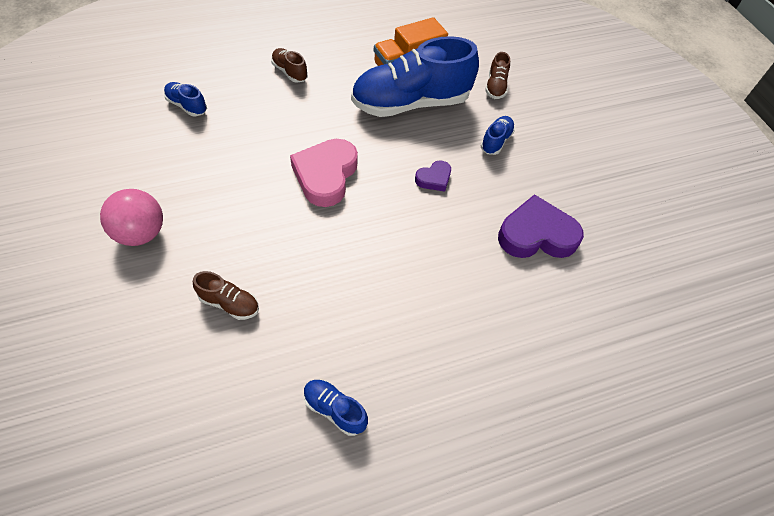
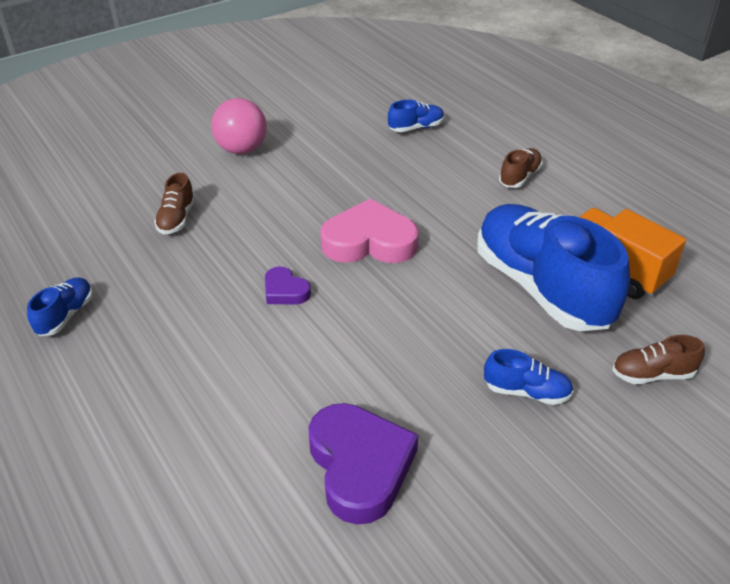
camera: 80 degrees right, 15 degrees down
blue shoe [164,82,207,116] -> blue shoe turned 45 degrees clockwise [388,100,444,132]
purple heart [415,160,451,191] -> purple heart moved to [265,267,311,304]

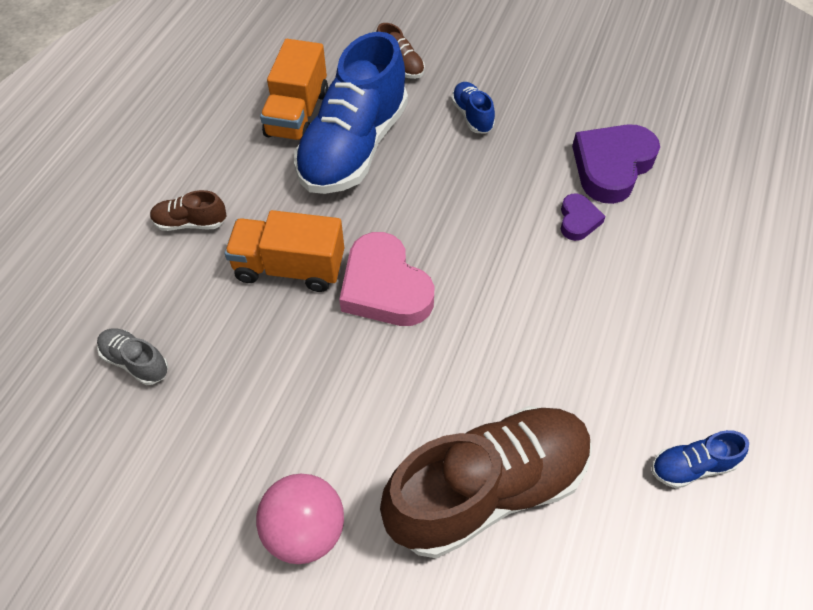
camera: 125 degrees left, 15 degrees up
brown shoe [154,173,195,234] -> brown shoe [380,406,592,558], size x2.38
purple heart [265,267,311,304] -> purple heart moved to [561,193,606,241]
blue shoe [388,100,444,132] -> grey shoe [97,328,168,385]
none -> orange truck [225,210,344,292]

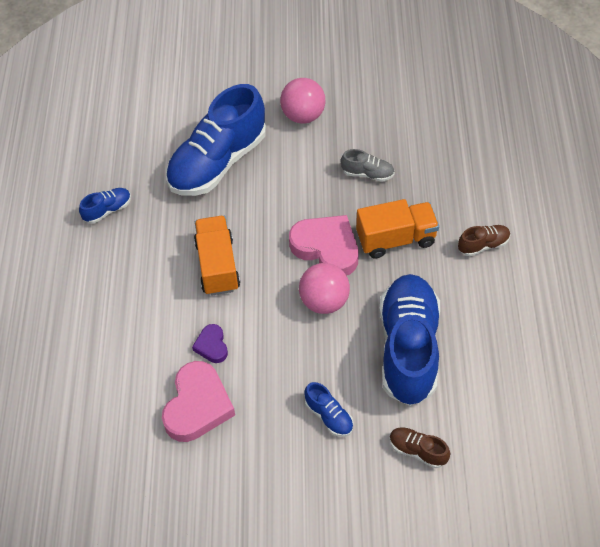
camera: 160 degrees right, 0 degrees up
grey shoe [97,328,168,385] -> grey shoe moved to [341,149,395,182]
orange truck [260,39,328,141] -> orange truck moved to [194,216,240,296]
brown shoe [380,406,592,558] -> blue shoe [166,84,266,196]
purple heart [572,124,660,204] -> pink heart [162,361,235,442]
none -> pink ball [299,263,350,314]

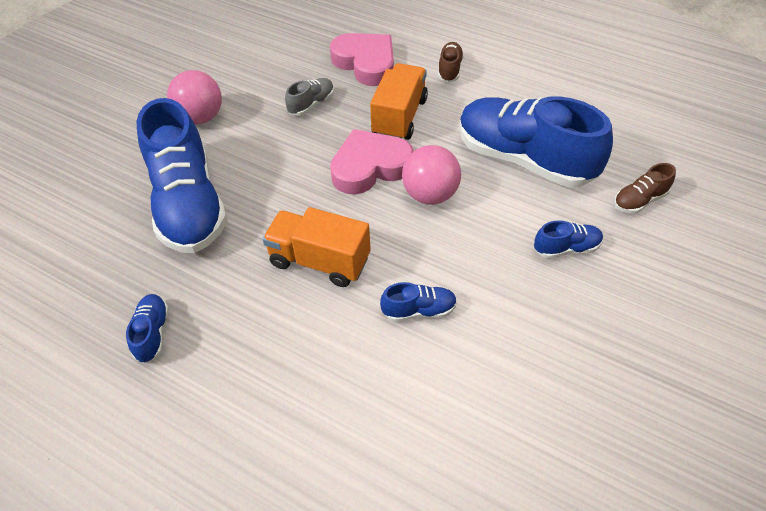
camera: 60 degrees left, 5 degrees down
pink heart [162,361,235,442] -> pink heart moved to [330,33,394,86]
purple heart [192,324,228,363] -> blue shoe [380,282,457,322]

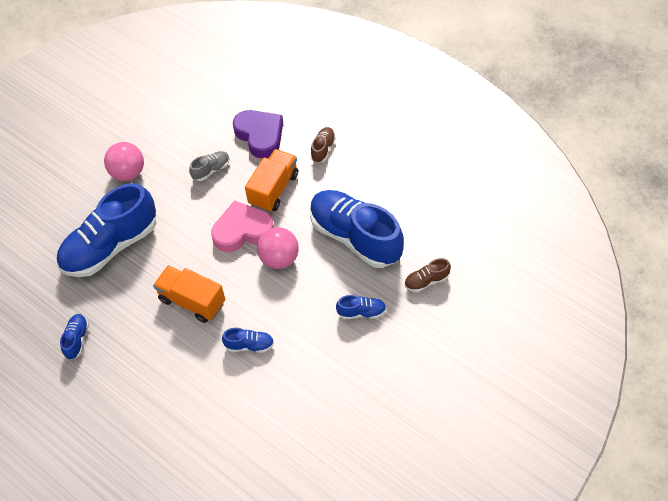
camera: 10 degrees right, 5 degrees up
blue shoe [137,98,227,253] -> blue shoe turned 60 degrees clockwise [56,183,156,277]
pink heart [330,33,394,86] -> purple heart [233,110,283,159]

